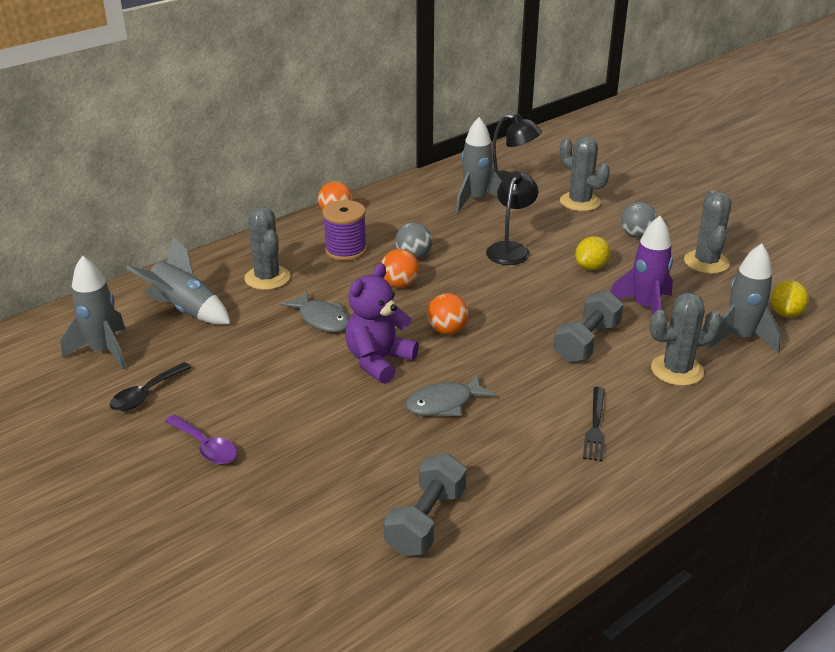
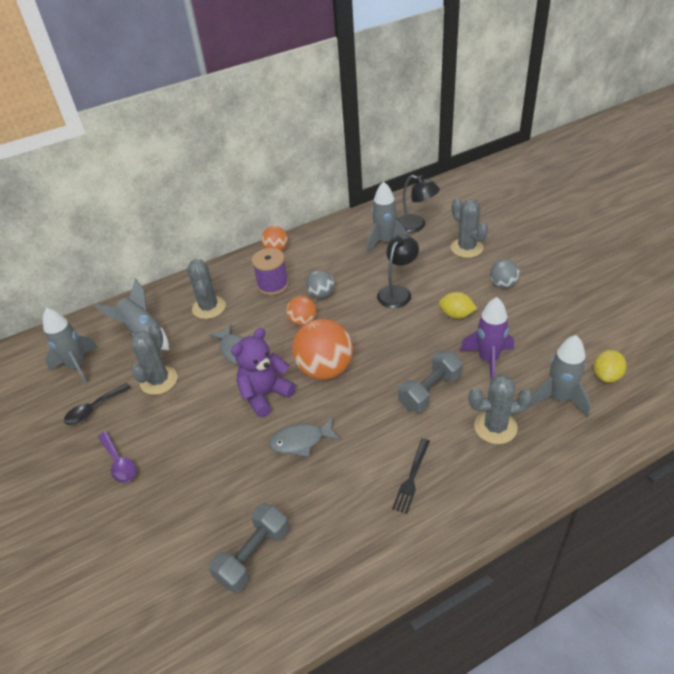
camera: 15 degrees right, 10 degrees up
orange ball [427,293,468,335] -> orange ball [292,319,353,380], size x1.86
yellow lemon [575,236,610,270] -> yellow lemon turned 60 degrees clockwise [438,292,477,319]
grey cactus [684,190,731,274] -> grey cactus moved to [131,324,178,395]

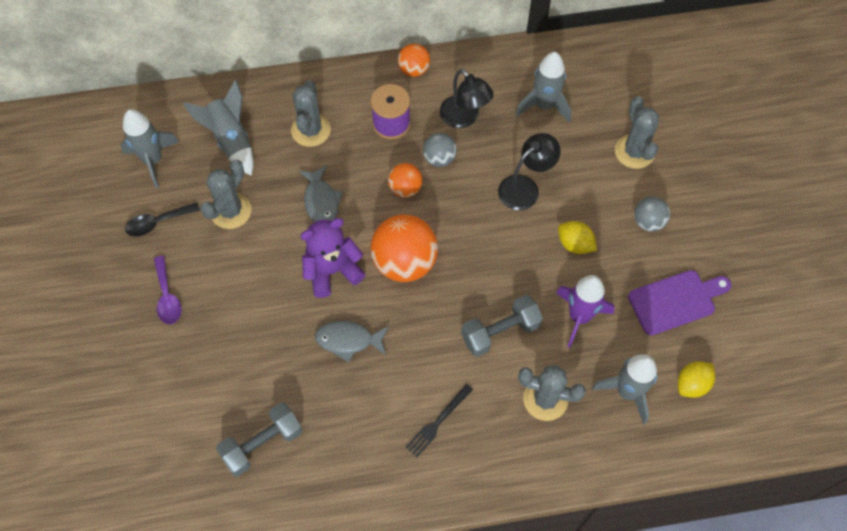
camera: 15 degrees right, 20 degrees up
black lamp [397,175,440,233] -> black lamp moved to [440,69,494,128]
none -> purple cutting board [628,270,732,335]

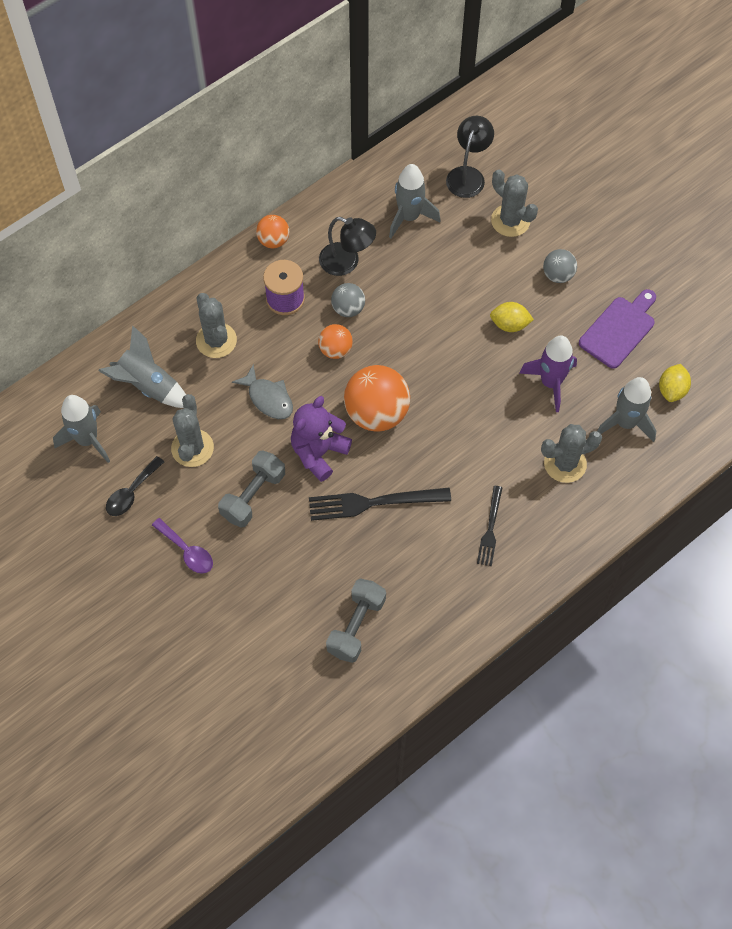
camera: 30 degrees left, 0 degrees up
grey fish [315,321,389,362] -> black fork [309,488,451,521]
grey dumbbell [461,295,543,357] -> grey dumbbell moved to [218,450,285,528]
black lamp [498,133,561,210] -> black lamp moved to [446,116,494,198]

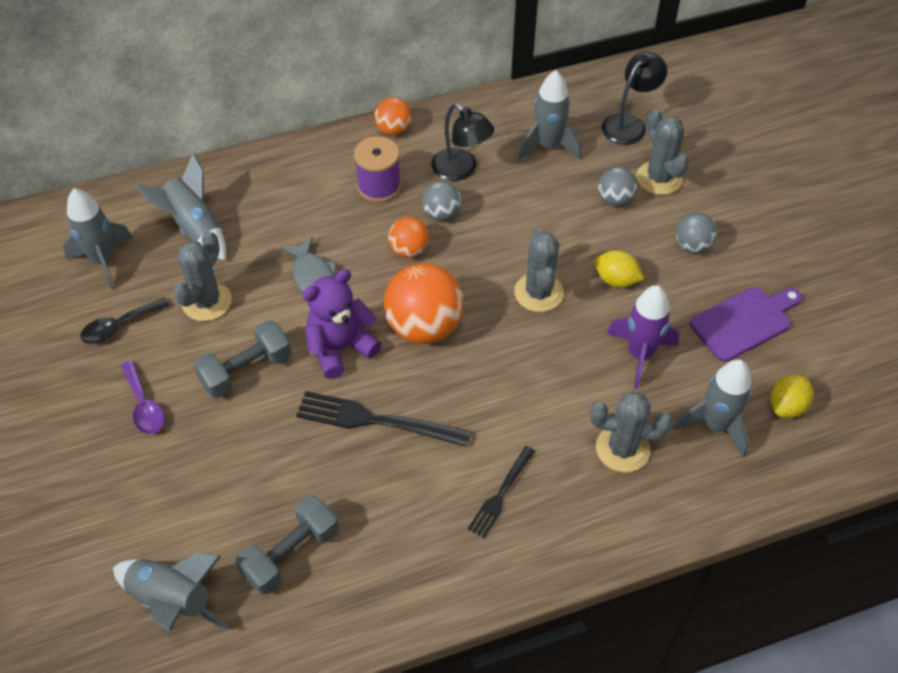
camera: 20 degrees right, 10 degrees down
grey cactus [196,293,237,358] -> grey cactus moved to [514,229,564,312]
none -> grey rocket [113,552,229,632]
none -> grey ball [598,167,637,207]

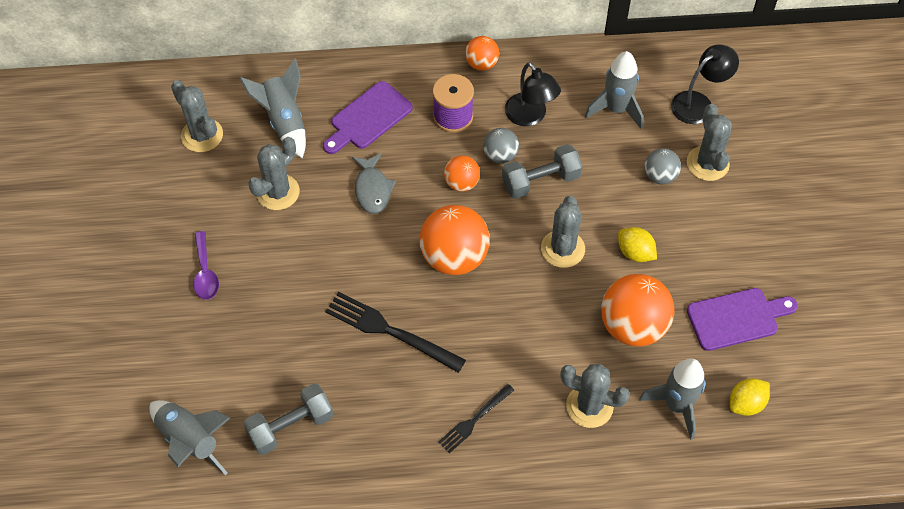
camera: 15 degrees right, 5 degrees up
grey rocket [63,188,133,290] -> grey cactus [171,80,223,152]
black spoon [80,298,170,344] -> none
grey dumbbell [193,320,292,398] -> grey dumbbell moved to [502,144,582,199]
purple teddy bear [303,269,381,379] -> none
purple rocket [607,285,679,389] -> orange ball [601,274,674,347]
grey ball [676,213,717,253] -> none
none -> purple cutting board [323,81,413,154]

